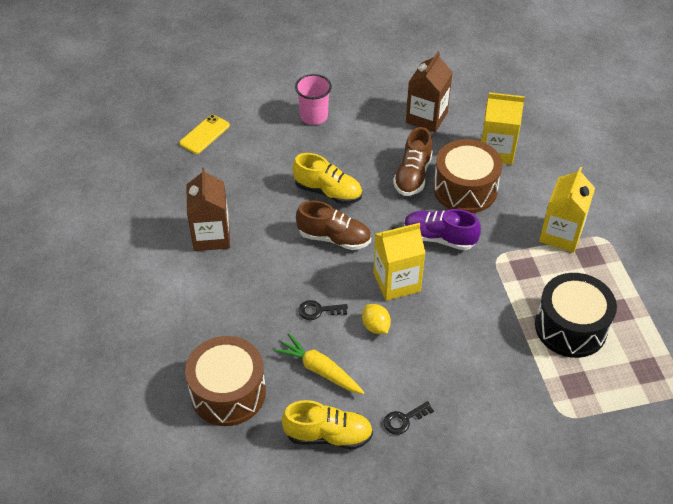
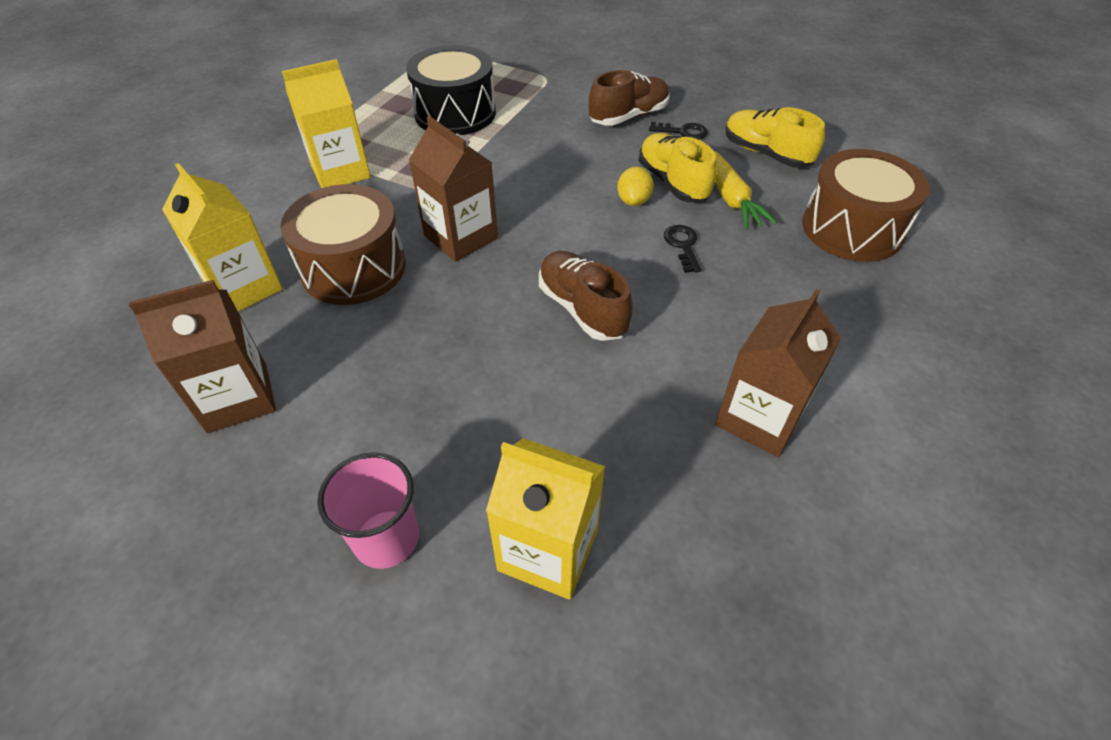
camera: 140 degrees left, 0 degrees up
yellow phone [179,115,230,154] -> none
yellow shoe [292,153,362,204] -> yellow shoe moved to [639,133,717,202]
black key [298,300,348,320] -> black key turned 135 degrees counterclockwise [664,225,702,273]
yellow carton [373,223,425,301] -> yellow carton moved to [486,438,605,600]
brown shoe [393,127,433,196] -> brown shoe moved to [589,70,670,126]
purple shoe [404,209,481,250] -> brown carton [409,116,498,262]

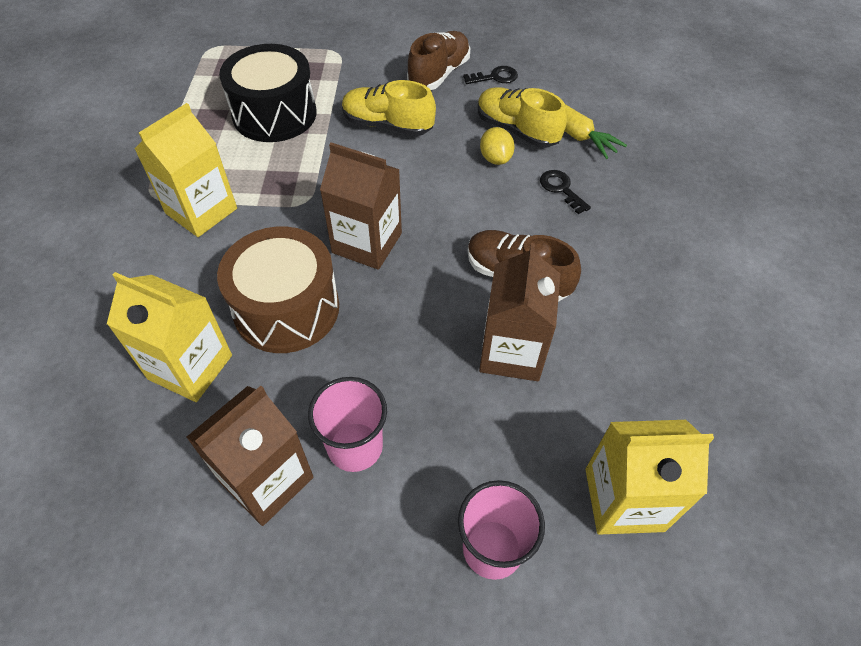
camera: 25 degrees left, 5 degrees up
brown carton [715,289,841,457] -> brown carton moved to [479,243,560,381]
yellow shoe [725,107,825,168] -> yellow shoe moved to [342,80,436,136]
brown drum [802,149,930,262] -> none
none -> pink cup [308,377,387,472]

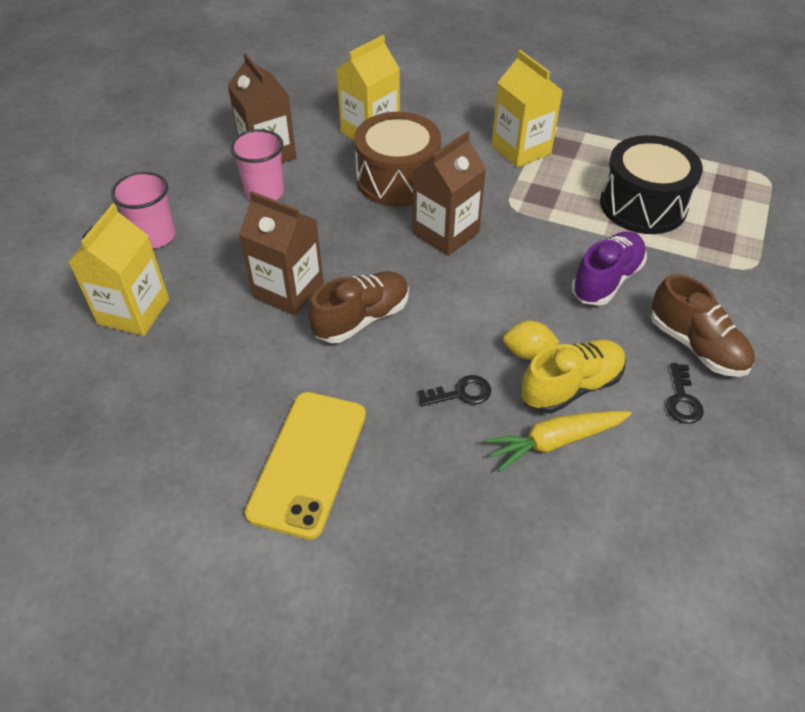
camera: 110 degrees right, 5 degrees down
yellow shoe [342,80,436,136] -> purple shoe [571,231,647,306]
none -> yellow phone [245,392,366,540]

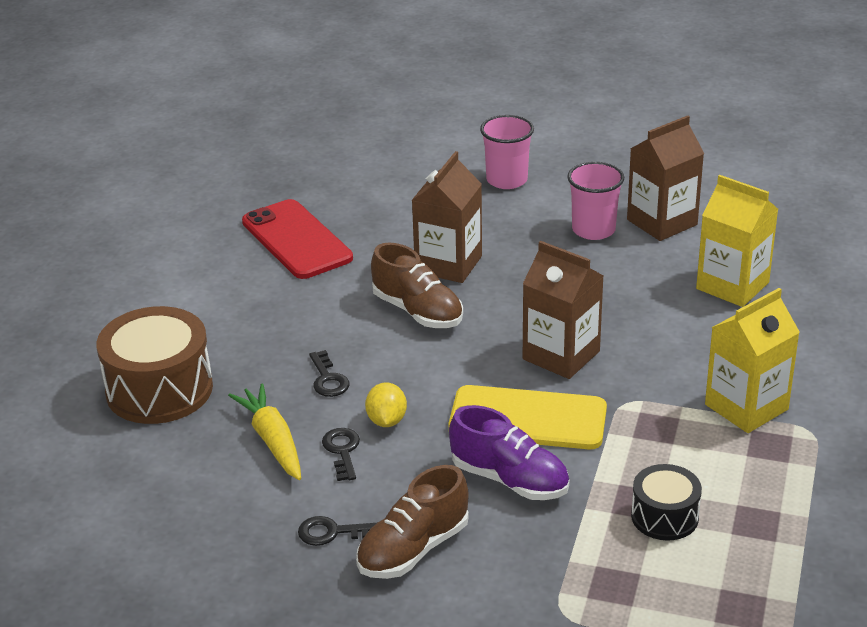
camera: 85 degrees right, 15 degrees down
yellow carton [68,204,169,336] -> none
yellow phone [245,392,366,540] -> yellow phone moved to [449,385,607,449]
brown drum [354,112,441,207] -> brown drum moved to [97,306,213,424]
yellow shoe [521,340,626,414] -> black key [322,428,360,481]
black drum [600,135,703,234] -> black drum [631,464,702,540], size x0.56
none -> red phone [242,199,353,279]

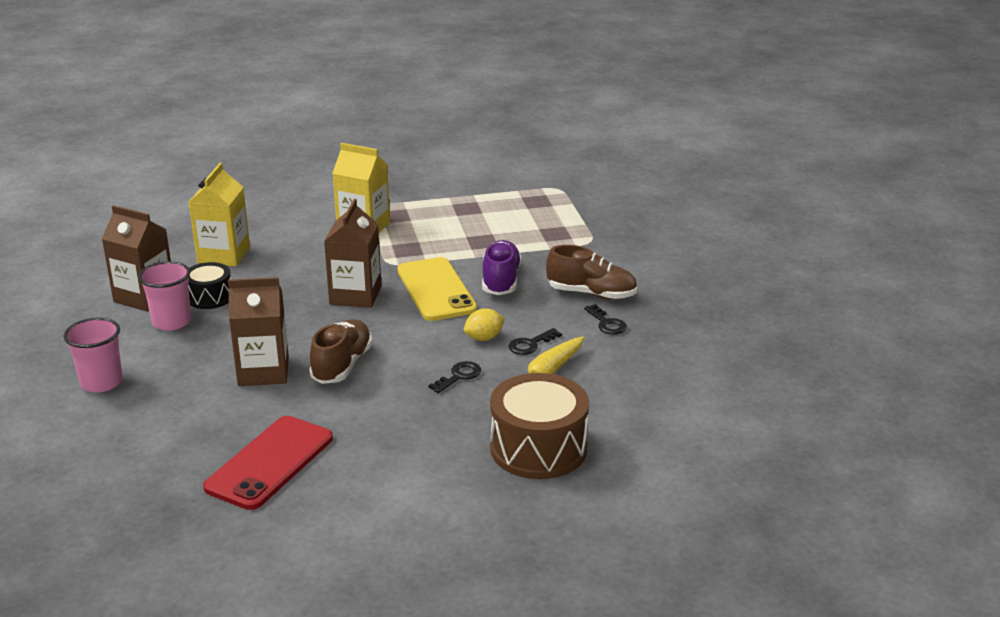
camera: 120 degrees left, 5 degrees down
black drum [631,464,702,540] -> black drum moved to [188,262,231,309]

